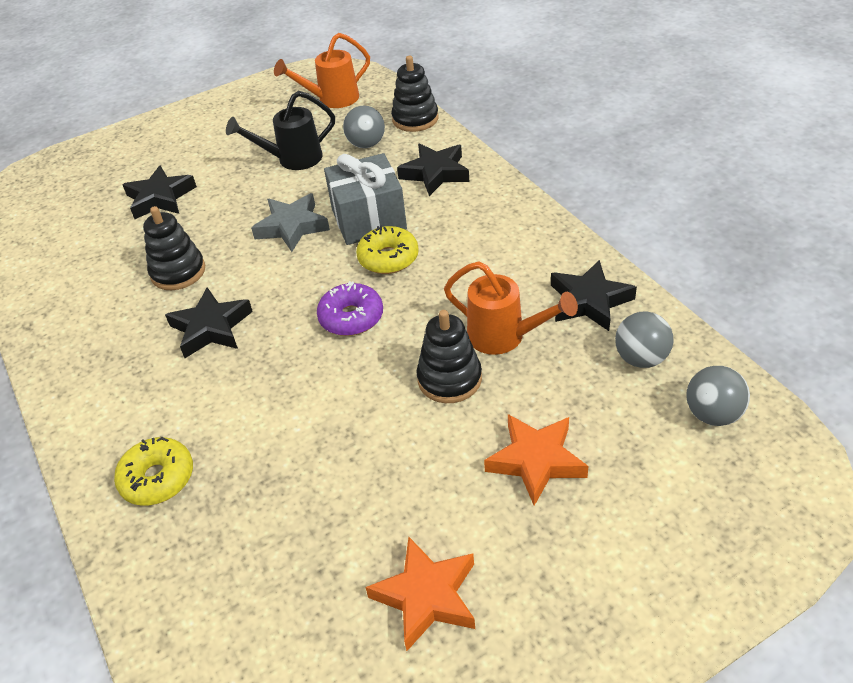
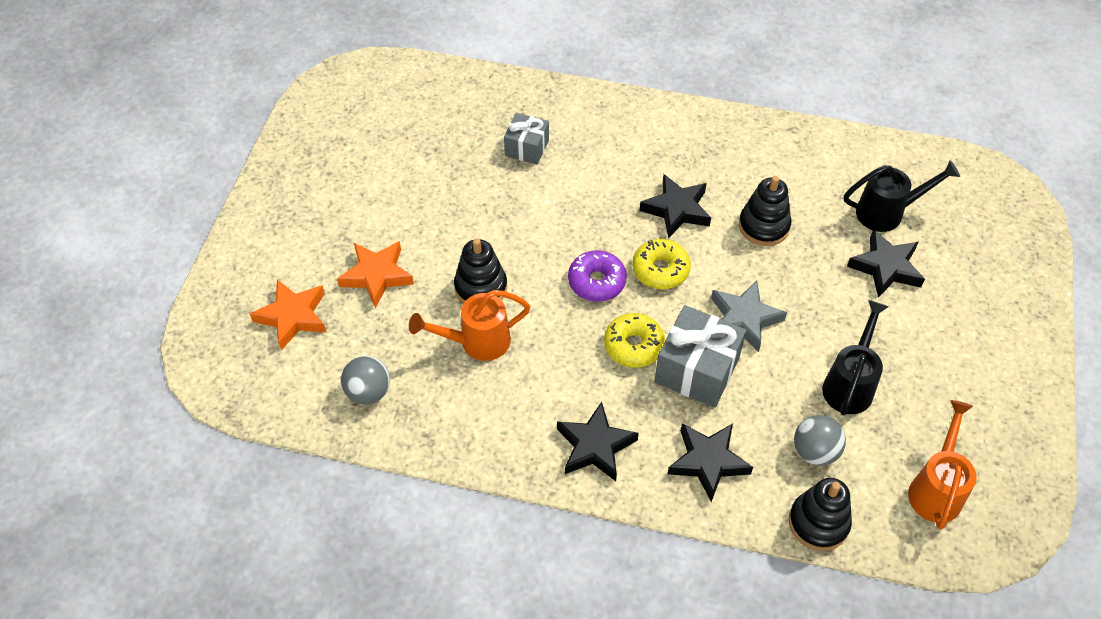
camera: 130 degrees right, 10 degrees up
yellow donut [114,437,193,506] -> yellow donut moved to [632,239,691,289]
orange star [365,537,475,651] -> orange star moved to [250,279,326,350]
black star [551,260,637,331] -> black star moved to [557,402,639,481]
grey ball [686,366,750,426] -> none
none -> grey gift [504,113,549,165]
none -> black watering can [844,160,960,232]

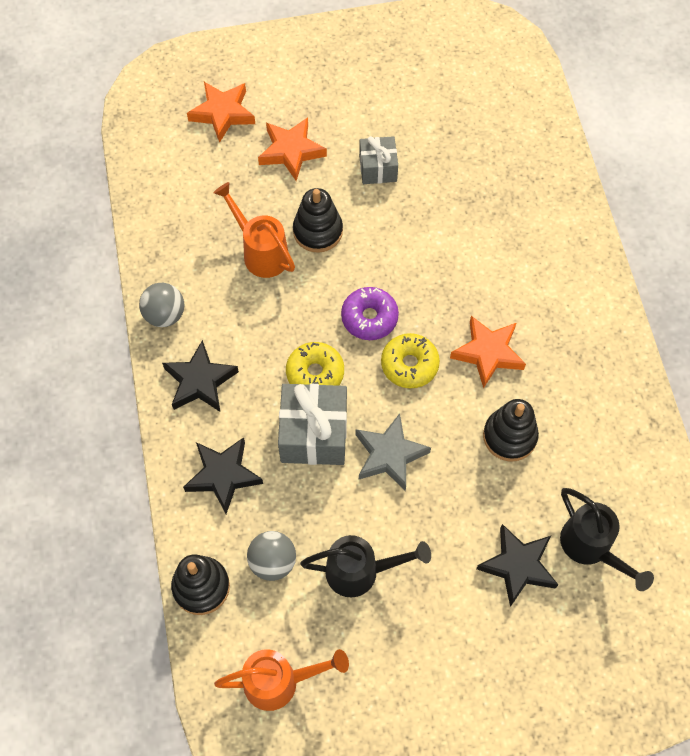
camera: 65 degrees right, 10 degrees up
grey ball [341,356,390,404] -> grey ball moved to [139,283,184,327]
grey gift [504,113,549,165] -> grey gift moved to [359,136,398,184]
black star [640,174,711,239] -> orange star [450,316,526,389]

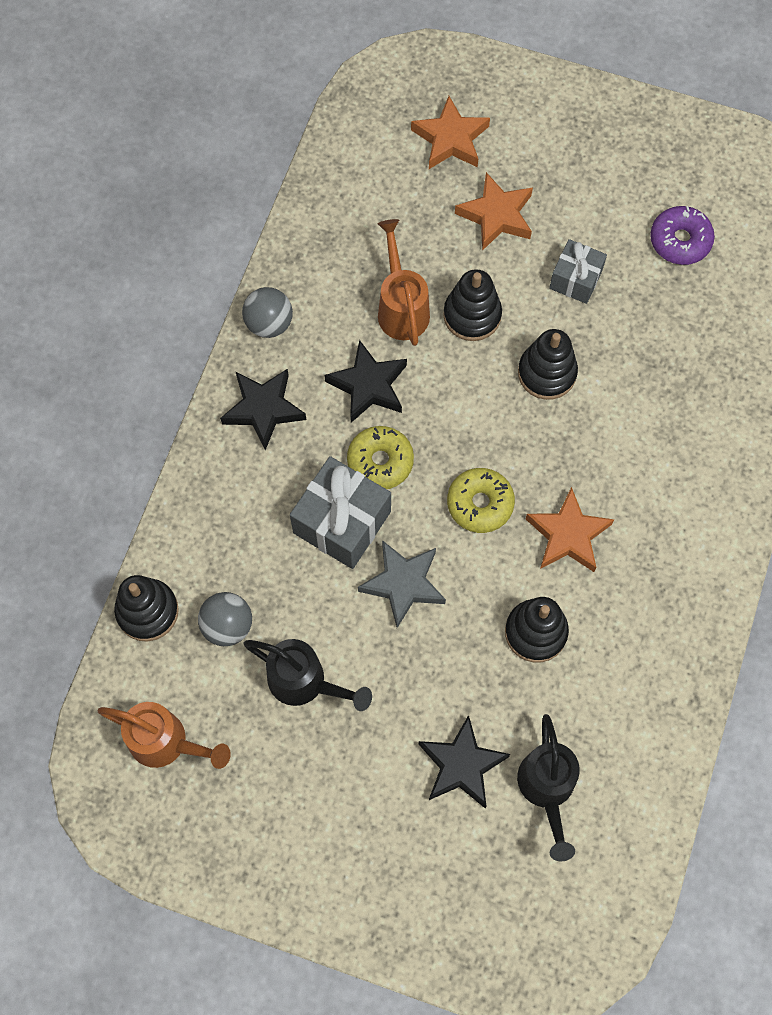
camera: 30 degrees right, 5 degrees up
black star [183,437,263,514] -> black star moved to [325,340,407,423]
purple donut [341,287,399,340] -> purple donut moved to [650,206,715,265]
none -> black stacking toy [518,329,578,400]

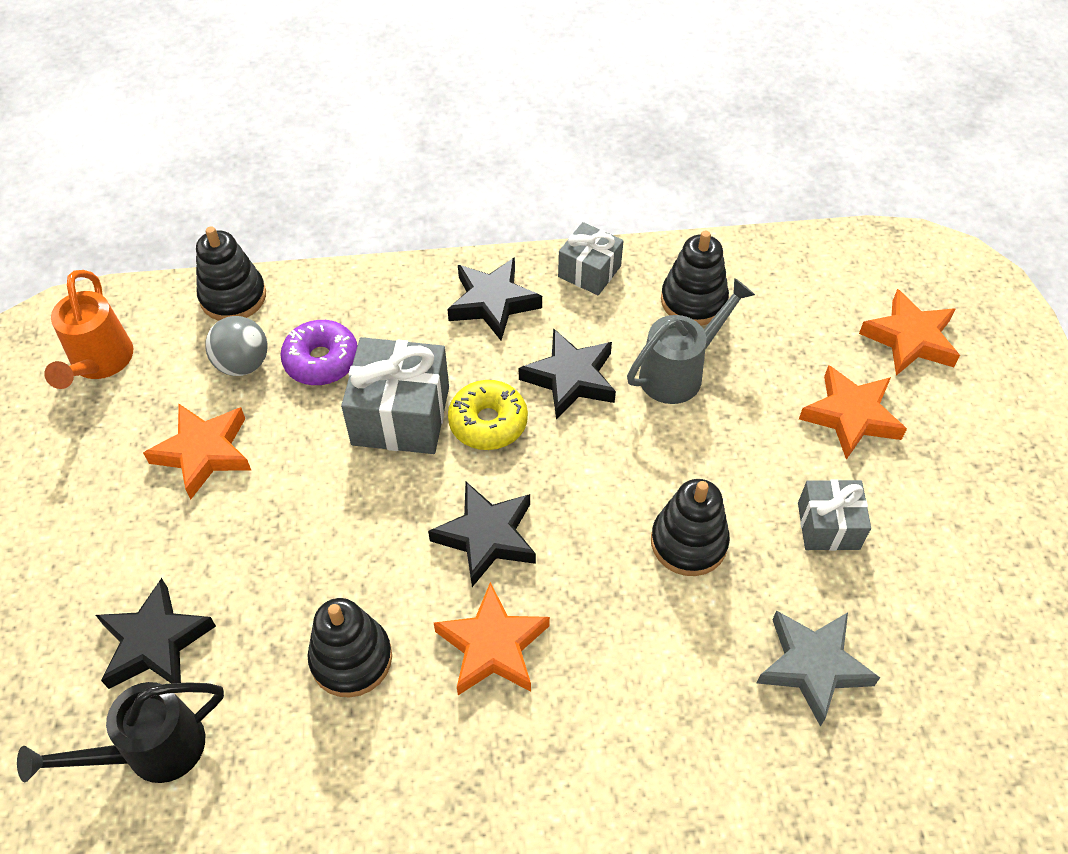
camera: 65 degrees right, 15 degrees down
grey ball [242,287,293,338] -> grey gift [558,222,623,295]
black watering can [243,639,372,711] -> orange star [143,404,252,499]
grey star [358,540,446,628] -> grey star moved to [757,610,880,727]
orange watering can [377,219,430,346] -> grey watering can [627,278,755,404]
black stacking toy [443,269,502,341] -> black stacking toy moved to [661,230,729,326]
yellow donut [447,468,515,533] -> black star [428,482,536,587]
purple donut [650,206,715,265] -> purple donut moved to [280,320,358,385]

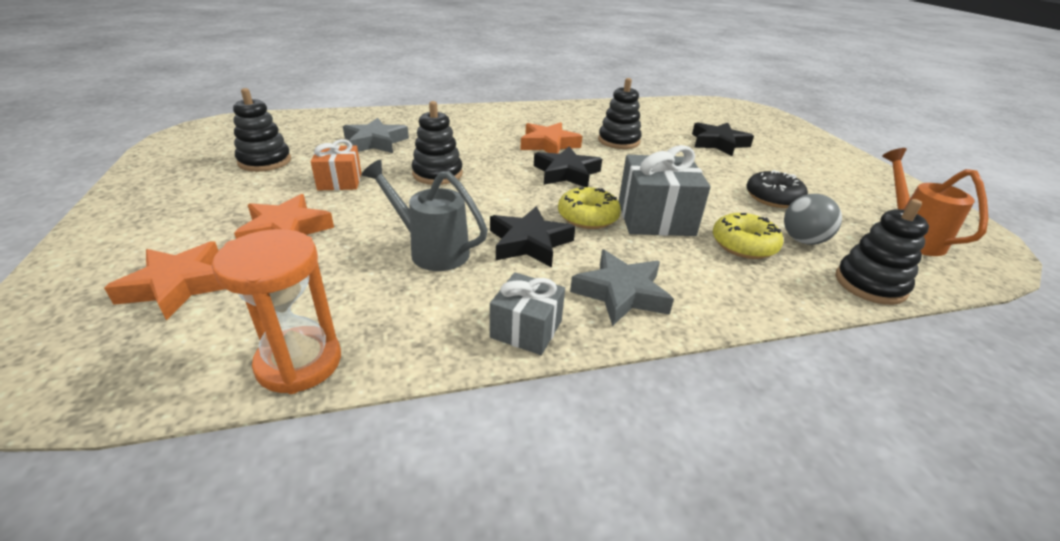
camera: 170 degrees right, 20 degrees down
black watering can [17,682,224,783] -> none
orange star [143,404,252,499] -> black donut [746,170,808,208]
purple donut [280,320,358,385] -> yellow donut [713,213,783,259]
black star [447,257,542,341] -> grey star [570,250,674,326]
grey watering can [627,278,755,404] -> grey watering can turned 75 degrees clockwise [362,160,488,271]
black stacking toy [661,230,729,326] -> black stacking toy moved to [233,88,291,172]
grey gift [798,479,871,551] -> orange gift [311,139,361,190]
none -> orange hourglass [212,229,341,394]

